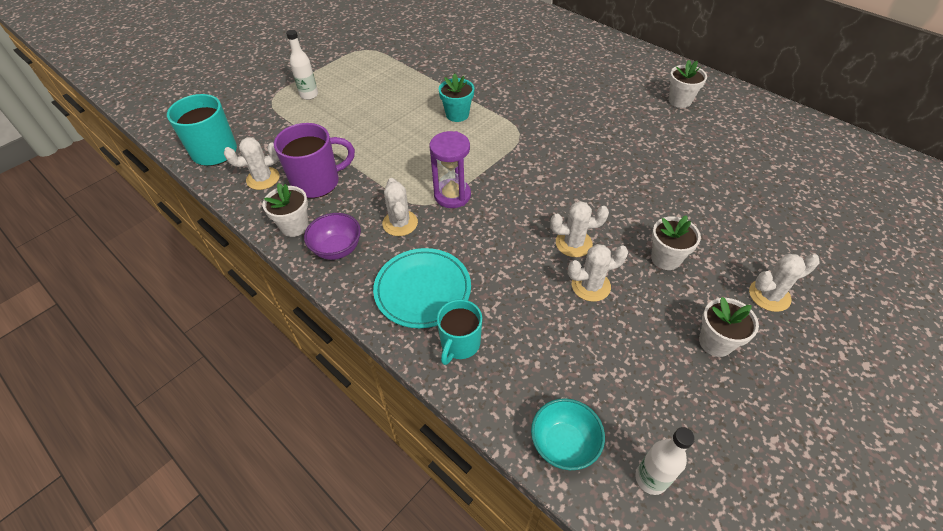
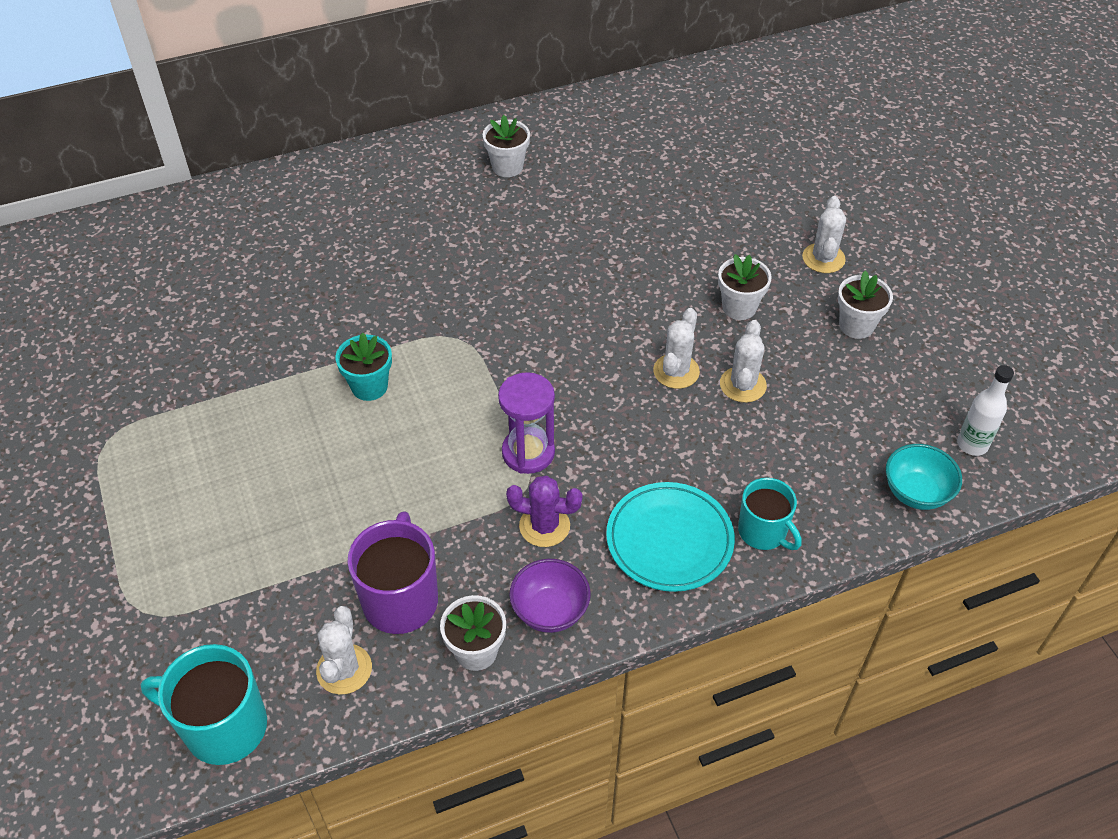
camera: 65 degrees left, 0 degrees up
white bottle [286,30,318,100] -> none
white cactus [382,178,418,236] -> purple cactus [506,476,583,547]

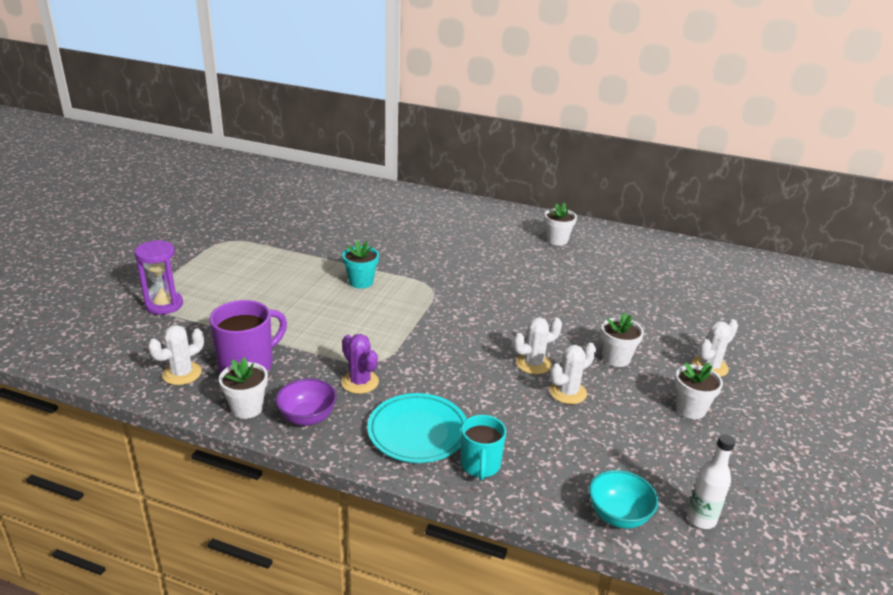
camera: 40 degrees right, 20 degrees down
turquoise mug [140,644,267,765] -> none
purple hourglass [498,372,555,474] -> purple hourglass moved to [134,240,183,315]

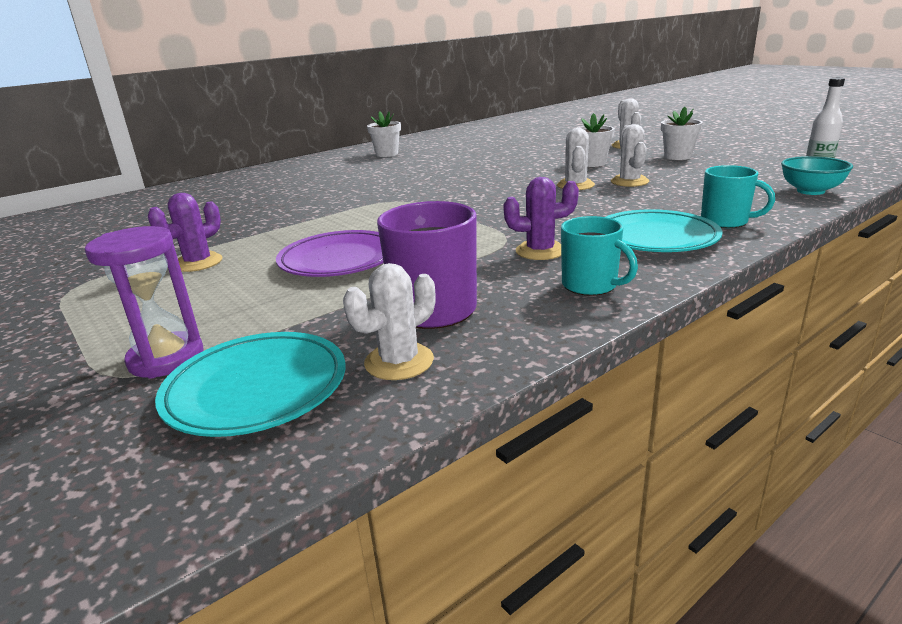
camera: 55 degrees left, 5 degrees down
white cactus [148,325,204,385] -> white cactus turned 60 degrees clockwise [343,263,435,380]
white flower pot [219,357,268,419] -> none
purple bowl [275,378,337,426] -> turquoise mug [561,216,638,296]
turquoise flower pot [342,240,379,289] -> none
none -> purple cactus [148,193,222,272]
none -> turquoise plate [155,332,346,437]
none -> purple plate [276,230,384,277]

